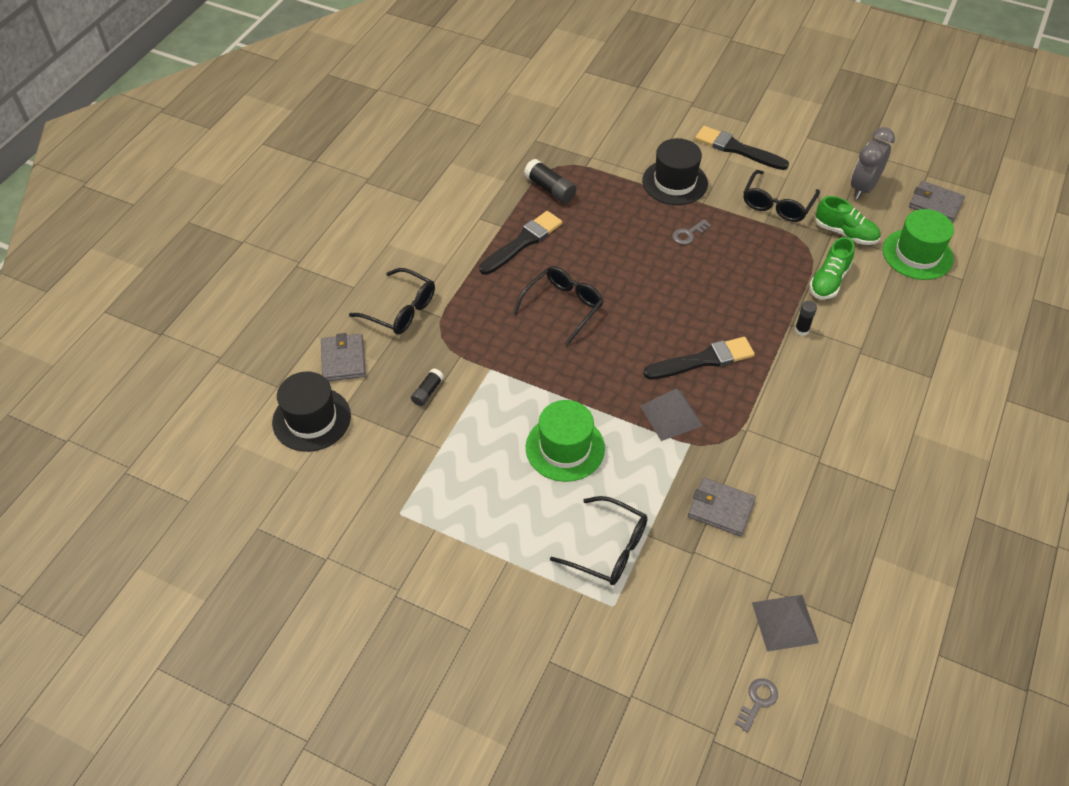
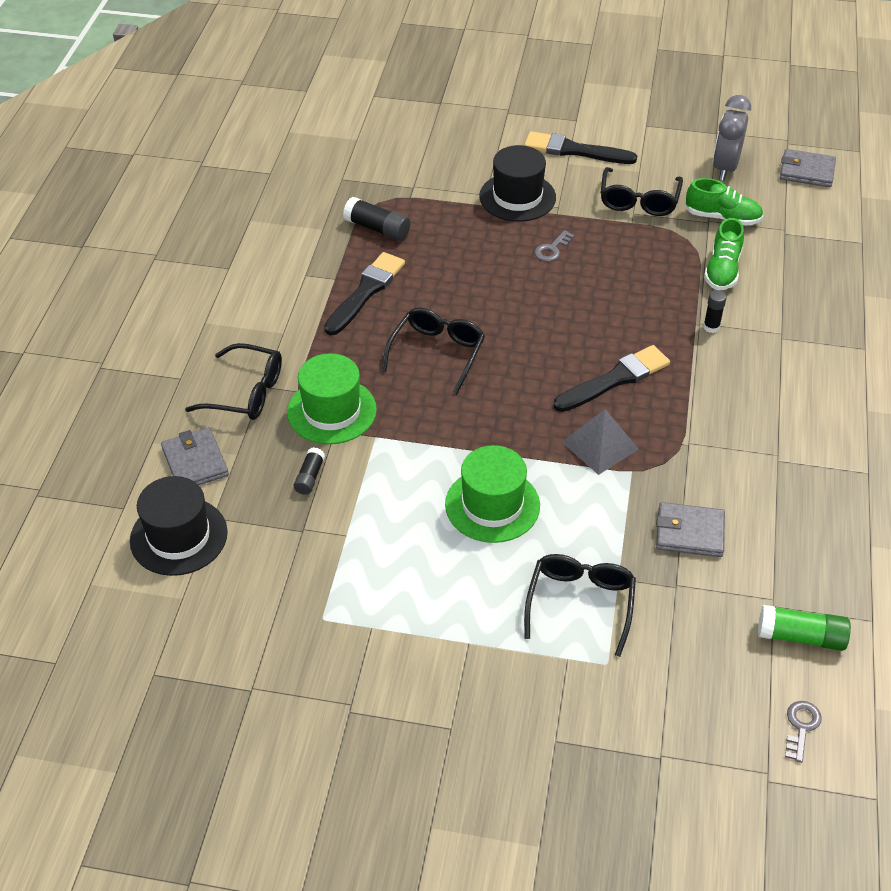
camera: 15 degrees left, 5 degrees down
black glasses [550,496,648,585] -> black glasses turned 90 degrees counterclockwise [524,554,636,657]
grey pyramid [752,595,819,652] -> green glue stick [758,605,851,651]
green hat [883,209,954,280] -> green hat moved to [287,353,377,444]

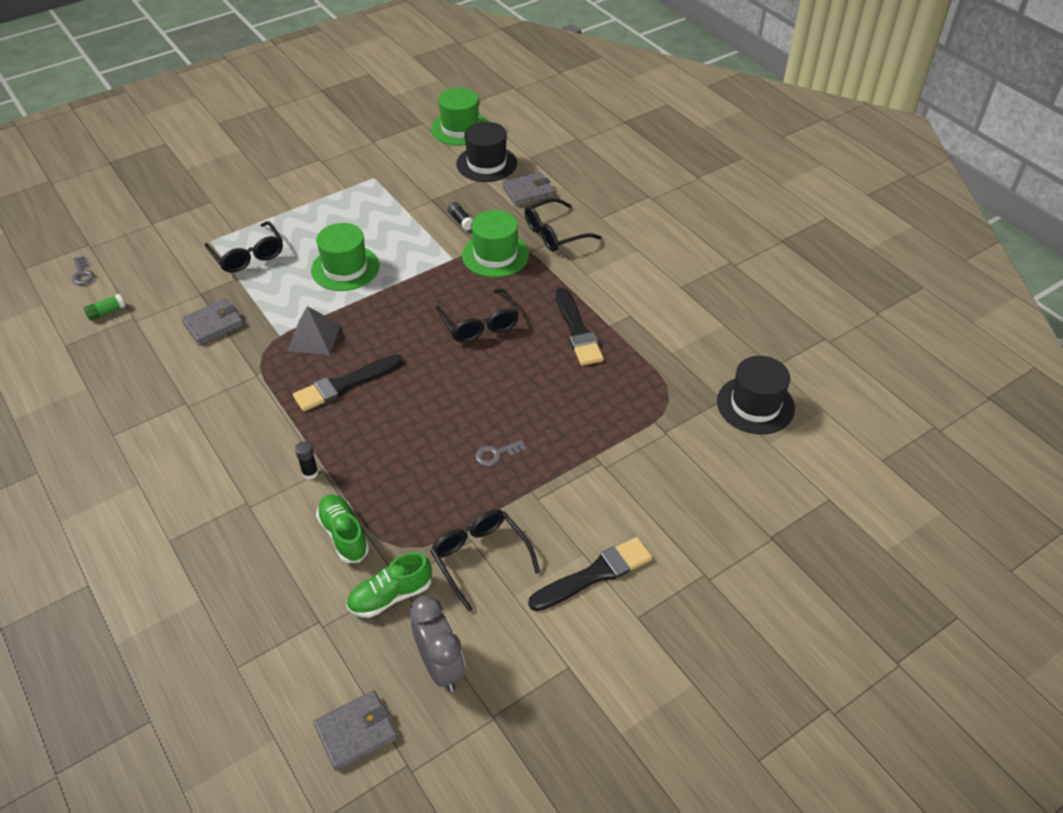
camera: 135 degrees right, 0 degrees up
grey wallet [161,427,229,485] -> grey wallet turned 45 degrees counterclockwise [502,172,555,206]
black glue stick [343,197,410,241] -> none
black hat [480,145,556,222] -> black hat moved to [717,356,795,434]
grey key [534,230,574,262] -> grey key turned 105 degrees counterclockwise [475,440,526,466]
black brush [553,345,670,412] -> black brush turned 45 degrees clockwise [293,354,403,412]
green glue stick [758,605,851,651] -> green glue stick [84,294,126,320], size x0.62
none -> green hat [431,88,488,145]

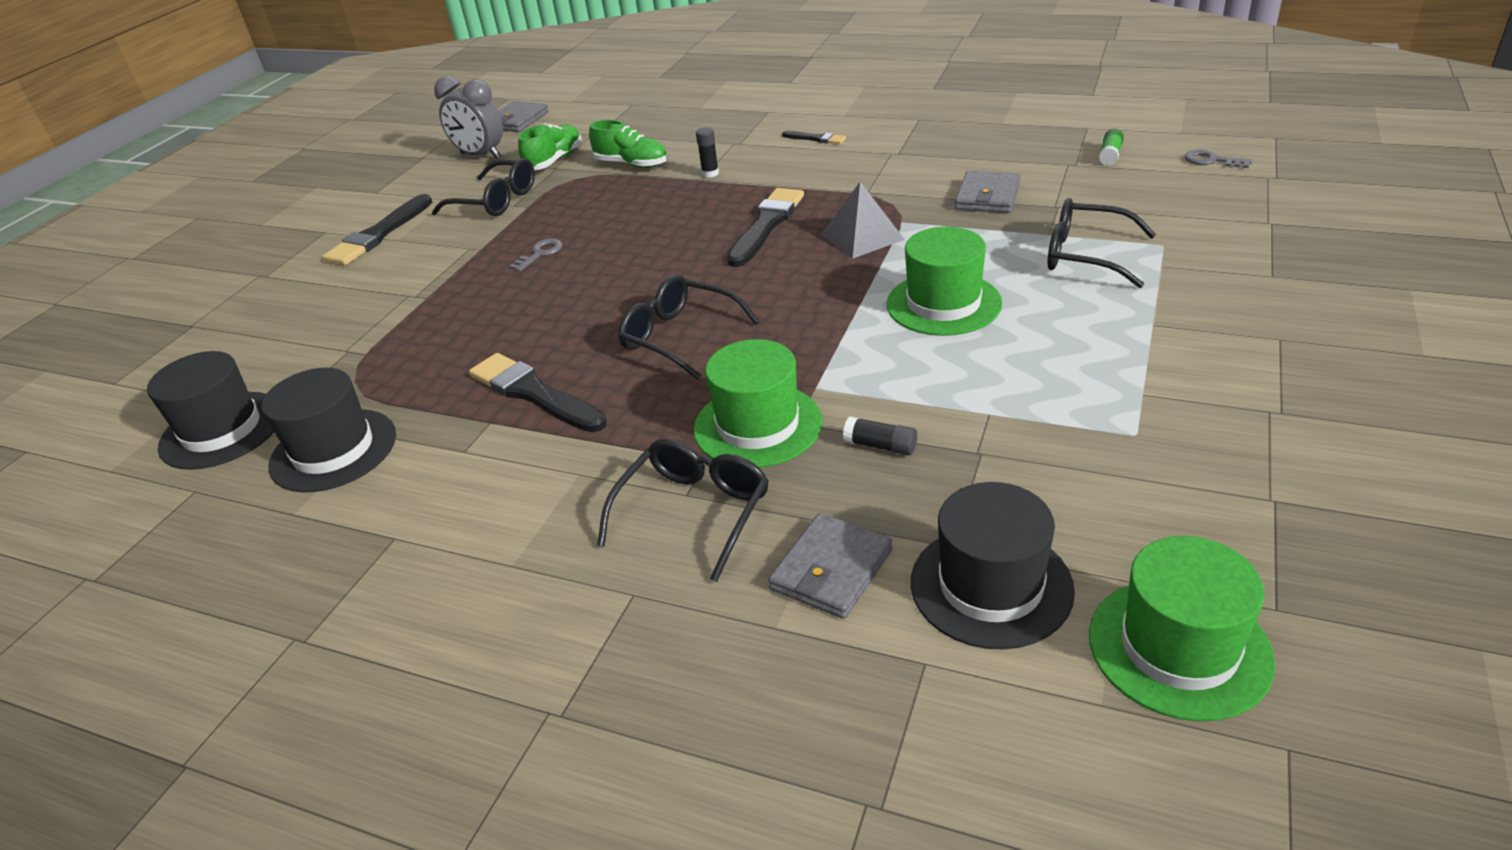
camera: 150 degrees right, 10 degrees down
none -> black hat [261,368,396,493]
none -> black brush [782,131,846,144]

